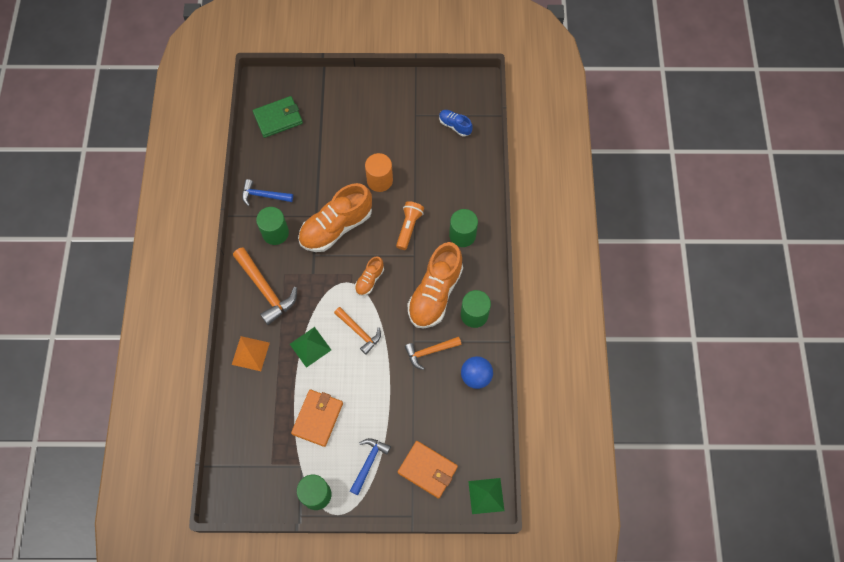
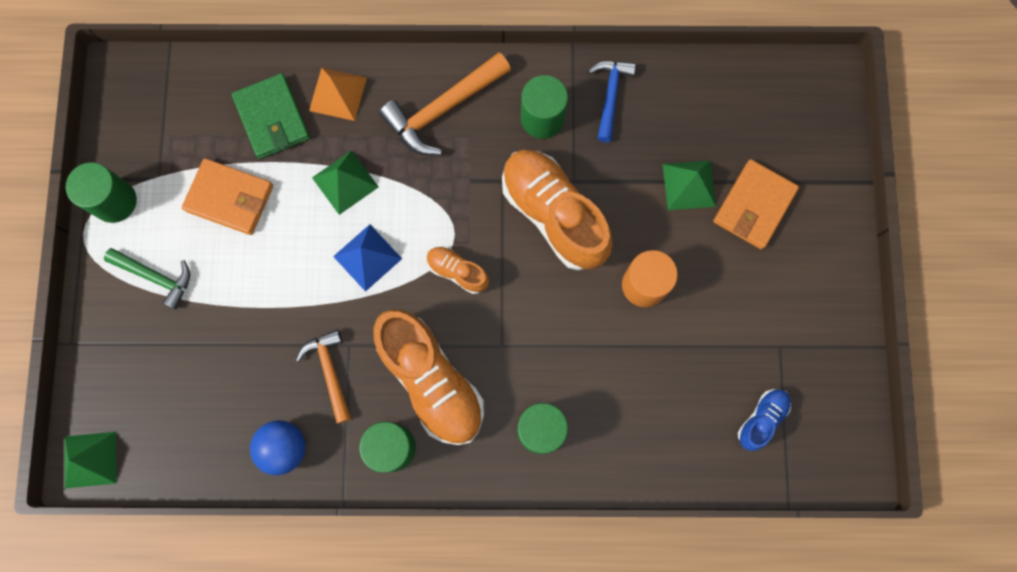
camera: 90 degrees right, 10 degrees up
green wallet [253,96,303,138] -> green wallet moved to [232,73,310,159]
orange hammer [334,307,381,355] -> blue pyramid [333,224,402,292]
blue hammer [350,438,391,495] -> green hammer [104,248,190,310]
orange flashlight [396,201,424,250] -> none
orange wallet [398,441,458,499] -> orange wallet moved to [713,159,799,250]
orange shoe [407,242,463,328] -> orange shoe turned 150 degrees counterclockwise [373,309,484,445]
none -> green pyramid [662,161,716,210]

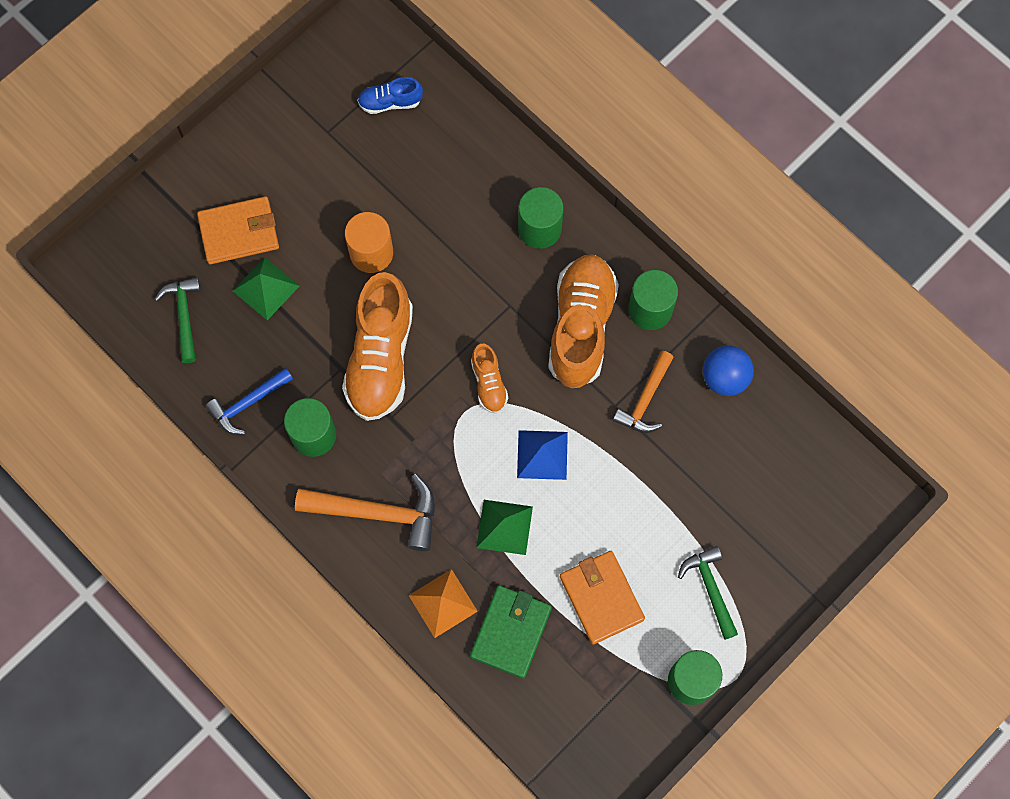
camera: 135 degrees left, 5 degrees down
green pyramid [65,432,117,489] -> none
none -> green hammer [155,277,201,363]

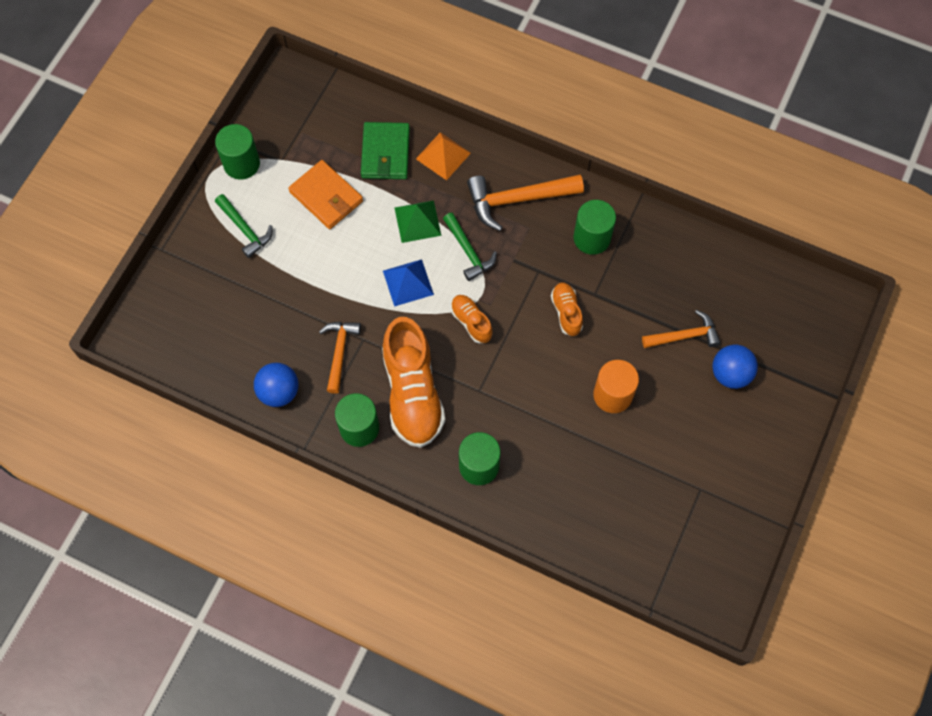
camera: 160 degrees right, 5 degrees down
green hammer [155,277,201,363] -> green hammer moved to [443,213,497,281]
orange wallet [197,196,279,264] -> blue ball [713,345,758,389]
blue hammer [206,368,293,435] -> none
green pyramid [233,257,299,320] -> orange hammer [642,310,721,348]
orange shoe [342,272,413,421] -> orange shoe [551,283,583,336], size x0.48
blue shoe [357,77,423,114] -> none

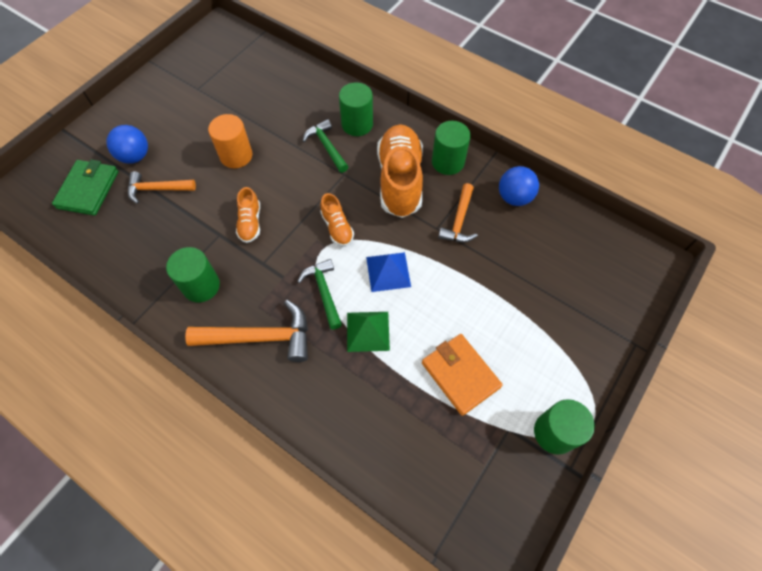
camera: 170 degrees left, 5 degrees down
green hammer [215,194,273,258] -> green hammer moved to [303,119,348,173]
green wallet [361,122,410,179] -> green wallet moved to [52,159,119,216]
orange pyramid [416,132,471,180] -> none

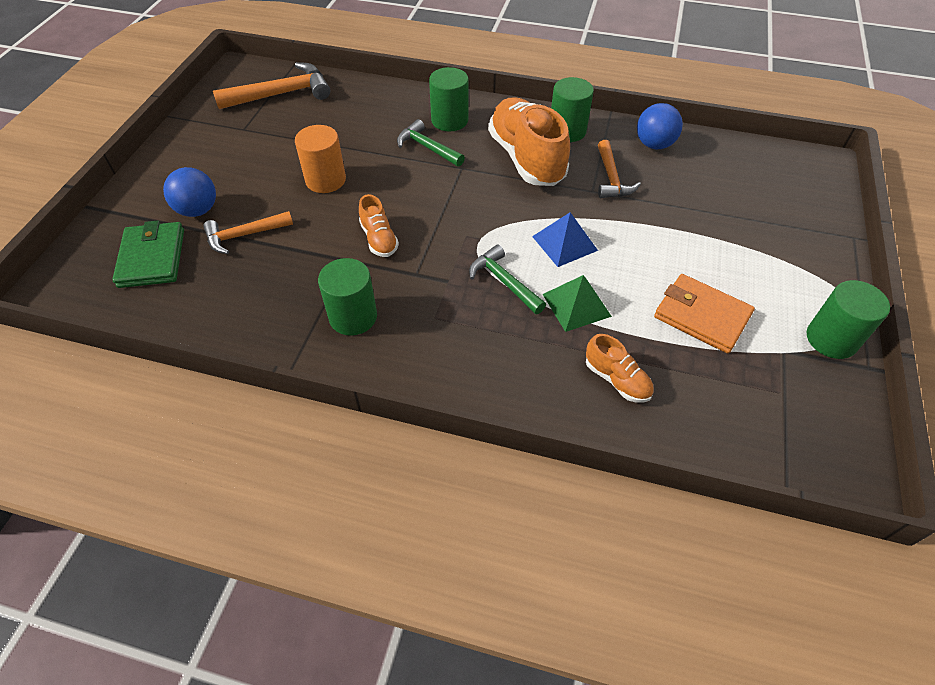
camera: 20 degrees left, 10 degrees down
orange hammer [185,300,308,362] -> orange hammer moved to [213,62,330,109]
orange shoe [320,193,354,246] -> orange shoe moved to [586,334,654,403]

